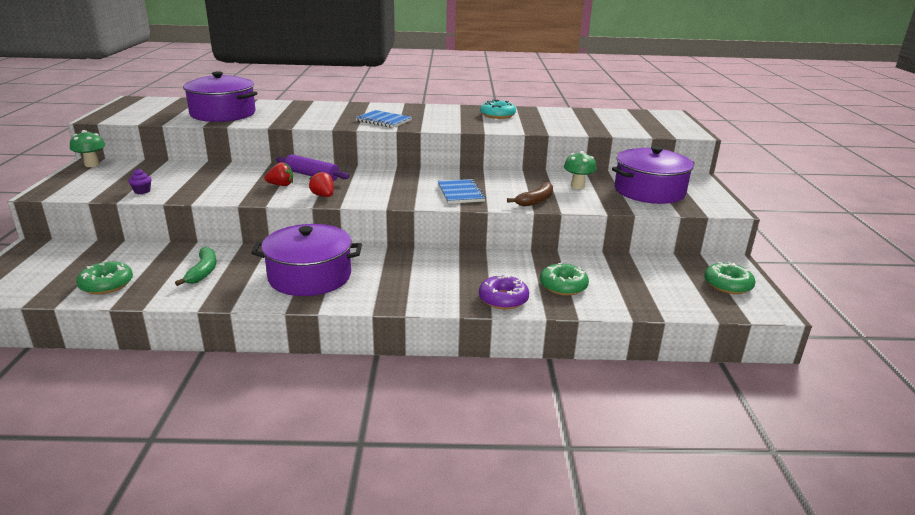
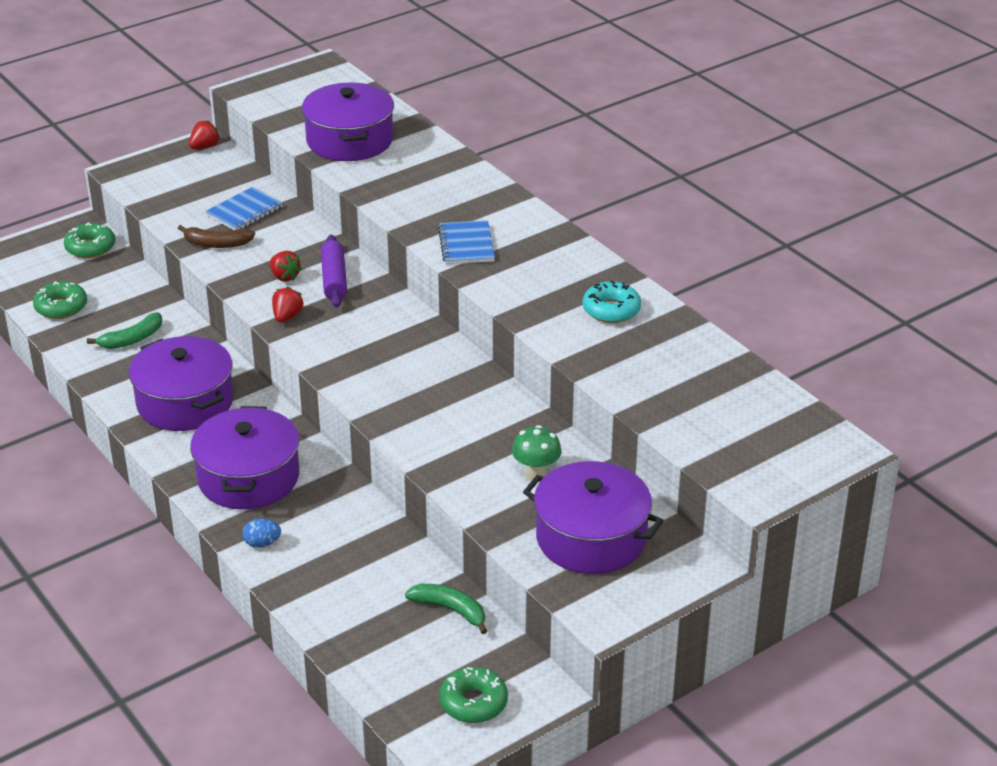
camera: 55 degrees right, 10 degrees up
green mushroom [70,130,105,167] -> red strawberry [189,120,220,149]
purple cupcake [128,169,151,194] -> none
blue notebook [438,179,486,204] -> blue notebook moved to [205,187,283,230]
purple donut [479,275,529,309] -> blue egg [243,519,281,548]
brown banana [507,182,553,206] -> brown banana moved to [178,225,255,248]
green donut [540,263,589,296] -> green donut moved to [64,222,115,258]
none -> purple pot [190,406,299,510]
none -> green banana [405,584,487,634]

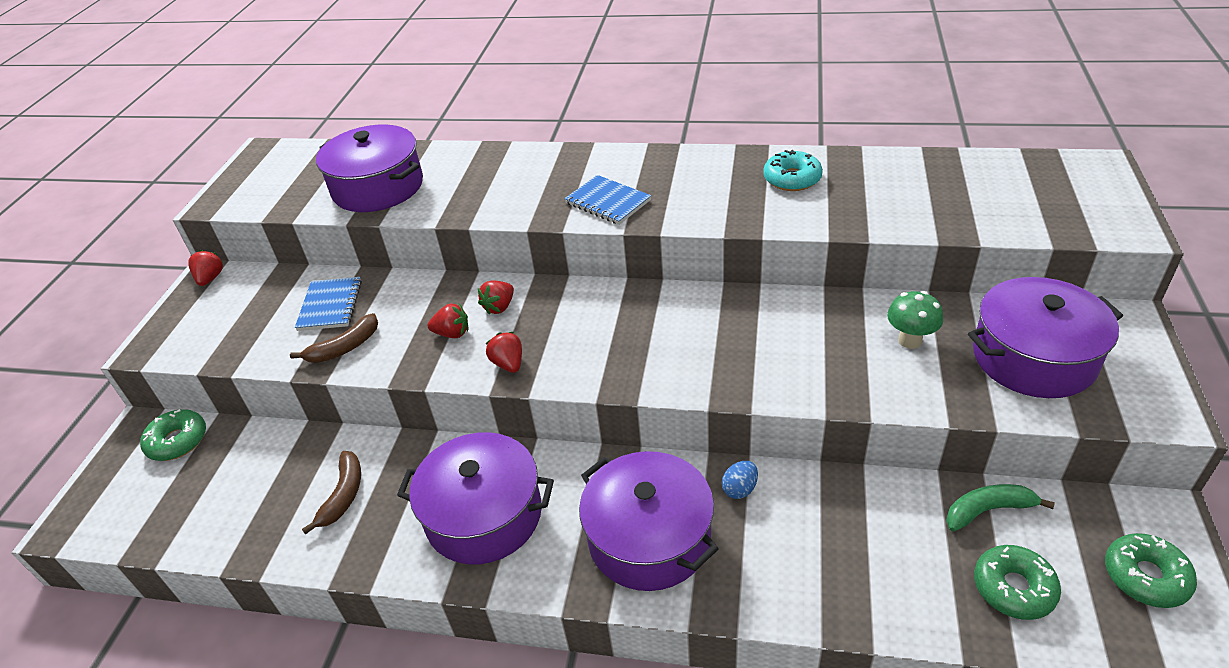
camera: 40 degrees left, 5 degrees up
green donut [33,281,87,319] -> green donut moved to [974,545,1061,620]
green banana [87,312,162,349] -> brown banana [302,451,361,535]
blue egg [243,519,281,548] -> blue egg moved to [722,461,758,499]
purple rolling pin [321,235,347,307] -> red strawberry [478,280,514,315]

